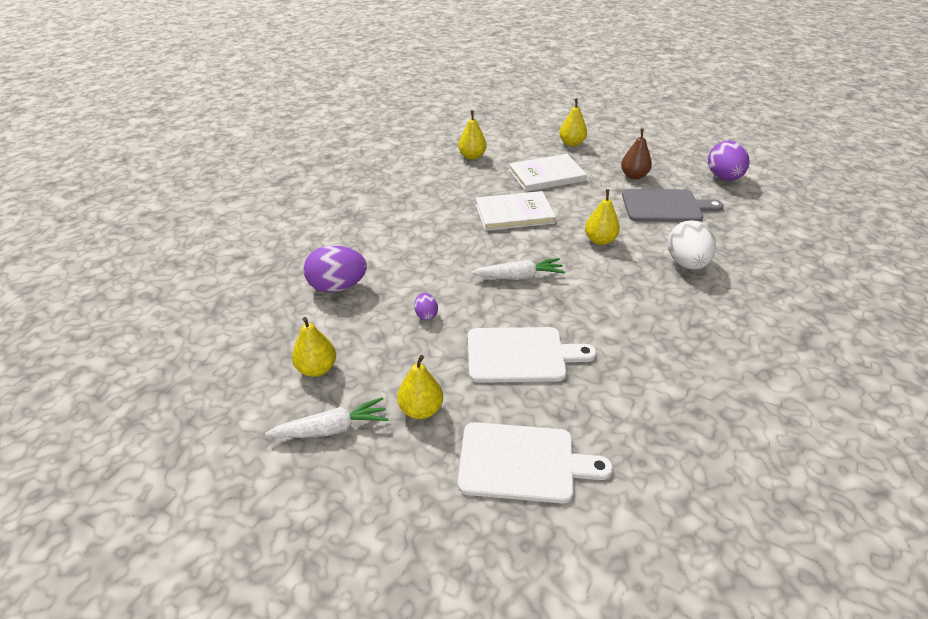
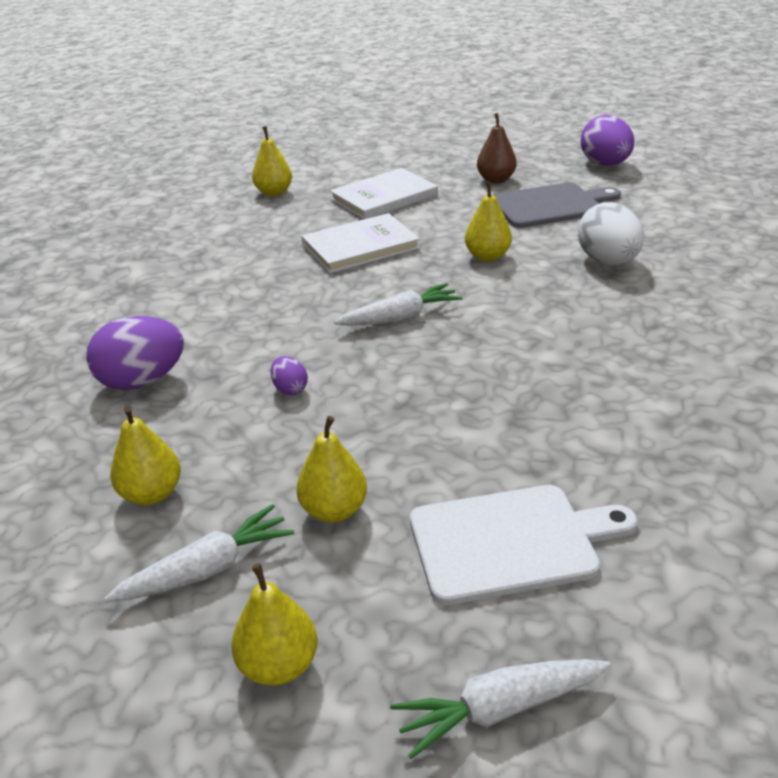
camera: 15 degrees left, 5 degrees down
white cutting board [468,327,596,383] -> none
yellow pear [559,98,587,147] -> yellow pear moved to [231,563,318,686]
none -> white carrot [390,659,611,759]

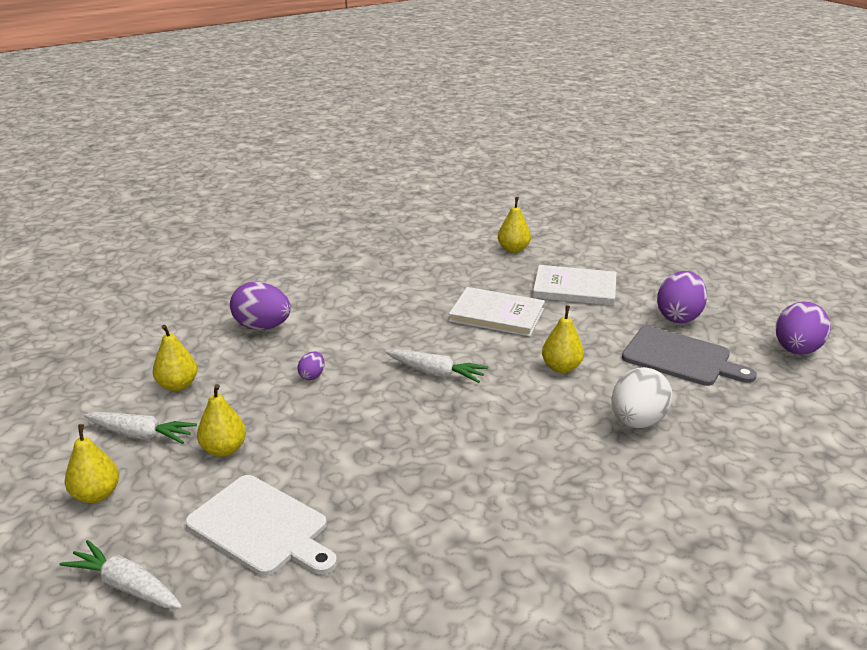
camera: 45 degrees right, 5 degrees down
brown pear [477,113,517,184] -> purple egg [657,271,707,323]

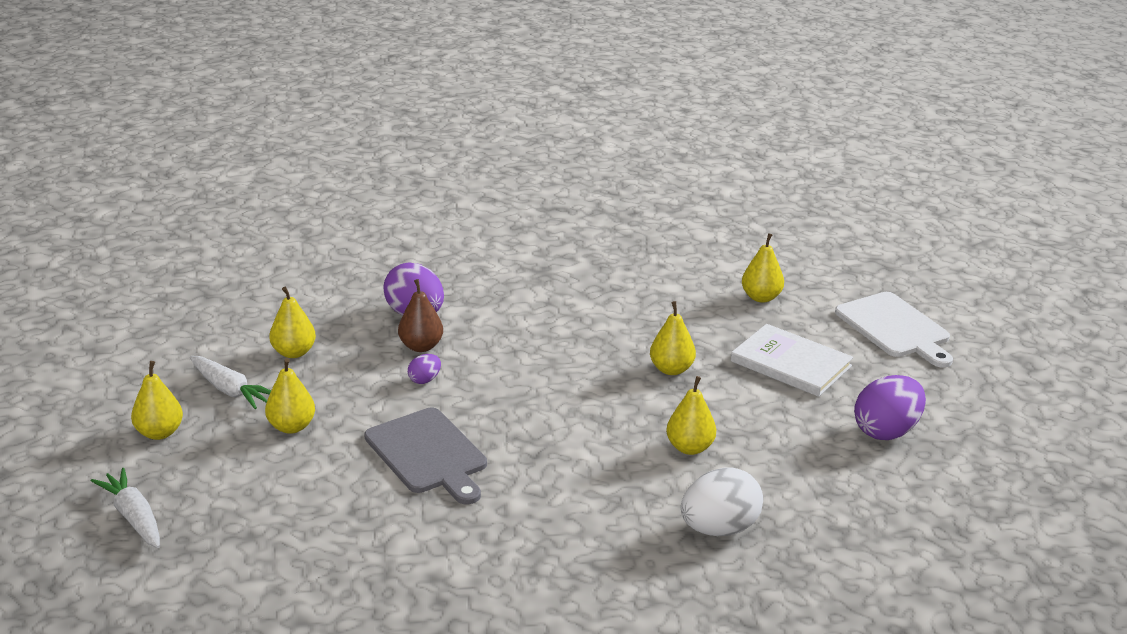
camera: 25 degrees right, 0 degrees up
white cutting board [185,475,337,576] -> white cutting board moved to [835,292,953,368]
white carrot [385,349,488,383] -> none
white book [449,287,545,337] -> yellow pear [650,301,696,375]
grey cutting board [622,326,757,386] -> grey cutting board moved to [364,408,487,504]
purple egg [776,301,831,355] -> none
none -> brown pear [398,279,443,352]

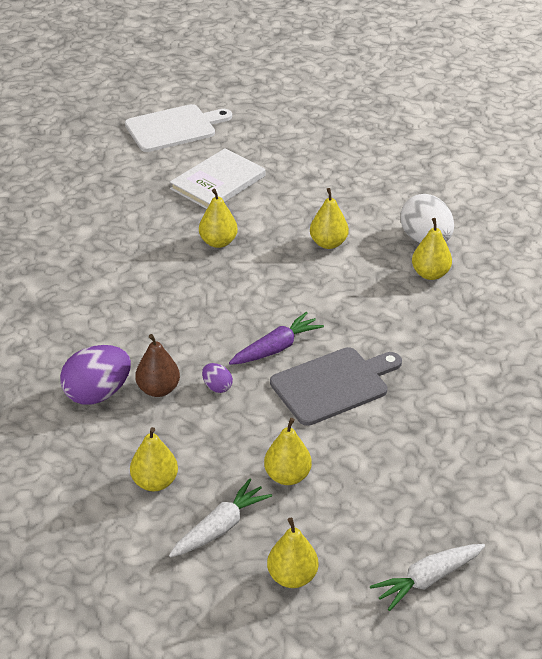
camera: 85 degrees left, 10 degrees up
yellow pear [742,233,784,302] -> yellow pear moved to [412,218,452,280]
purple egg [854,375,926,440] -> none
none -> purple carrot [229,312,324,365]

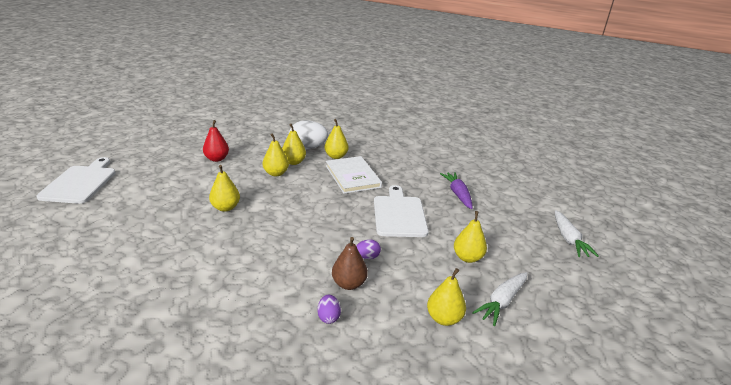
camera: 65 degrees left, 10 degrees down
purple egg [60,345,131,404] -> purple egg [317,294,341,324], size x0.48
white carrot [169,479,272,557] -> white carrot turned 120 degrees counterclockwise [472,272,527,326]
white book [170,148,265,209] -> white book moved to [326,156,382,194]
purple carrot [229,312,324,365] -> purple carrot moved to [440,172,472,209]
yellow pear [267,518,318,588] -> yellow pear moved to [282,124,306,165]
grey cutting board [270,347,402,426] -> white cutting board [374,185,429,237]
none -> red pear [203,120,229,162]

